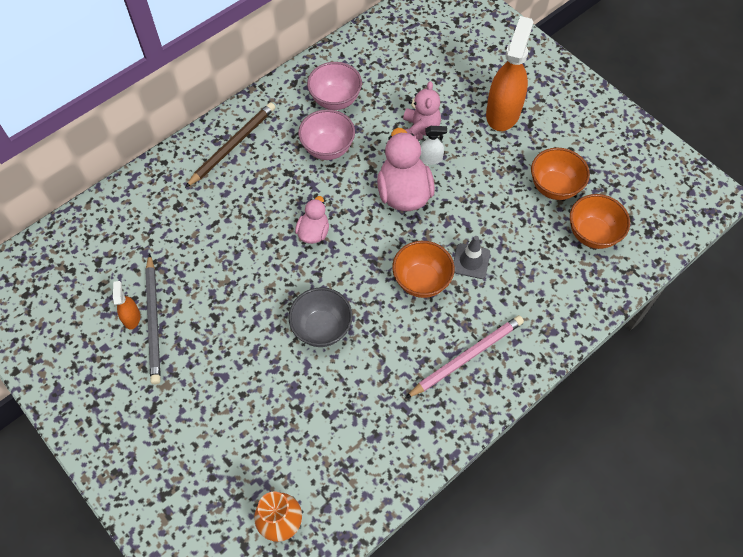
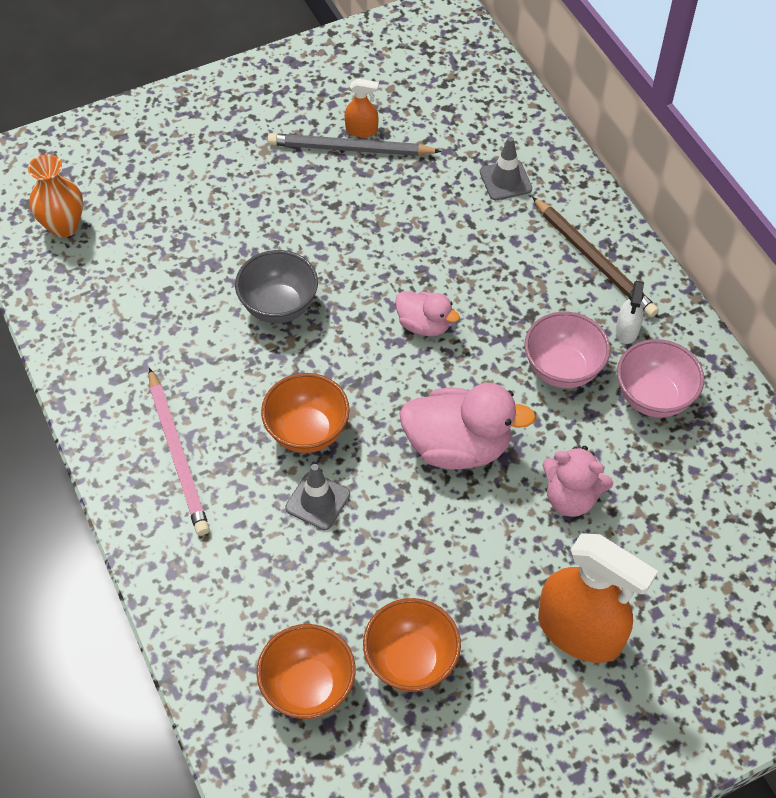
camera: 105 degrees right, 5 degrees down
white spray bottle [419,126,447,165] -> white spray bottle moved to [616,281,644,344]
none -> grey traffic cone [480,137,532,200]

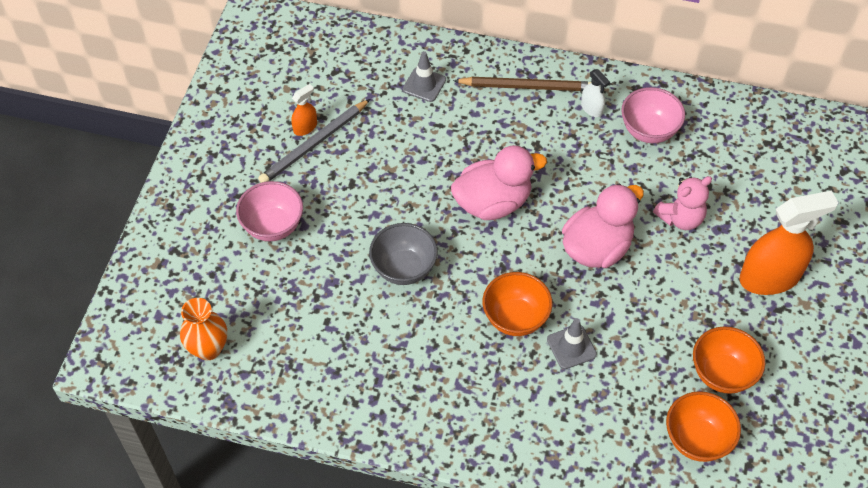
camera: 50 degrees left, 0 degrees up
pink pencil [149,368,210,536] -> none
pink duck [395,291,460,336] -> pink duck [451,145,547,220], size x1.76
pink bowl [524,312,610,388] -> pink bowl moved to [236,181,303,241]

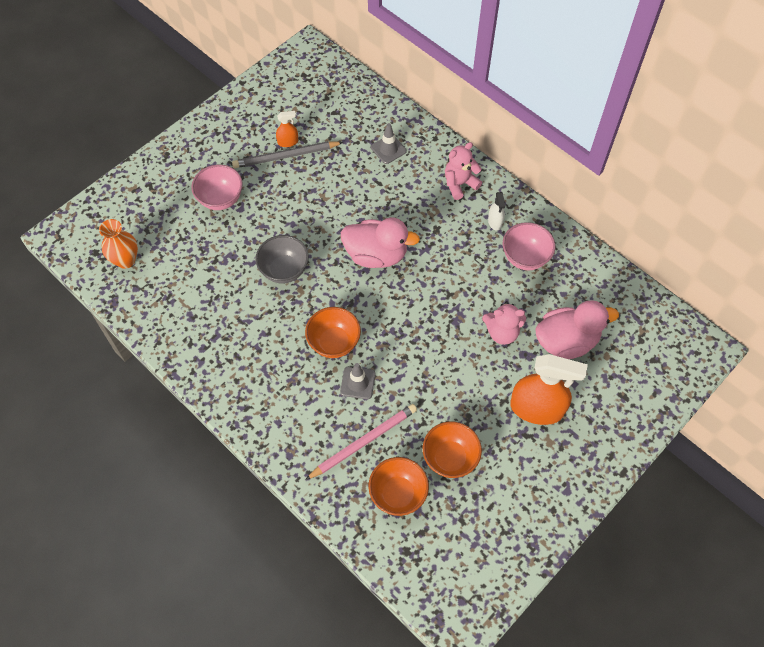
camera: 30 degrees right, 5 degrees up
brown pencil [453,77,591,91] -> pink teddy bear [445,142,482,200]
pink duck [562,183,644,268] -> pink duck moved to [535,300,619,359]
none -> pink pencil [305,404,417,480]

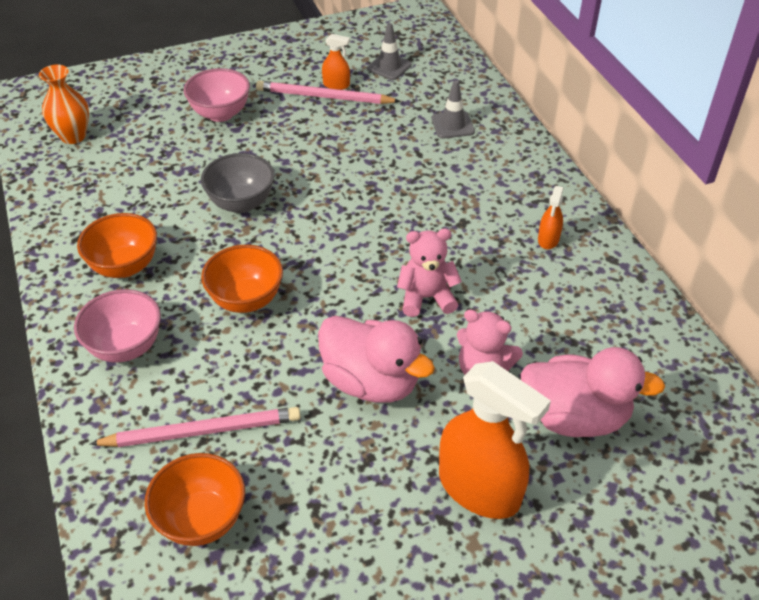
camera: 25 degrees right, 15 degrees down
grey pencil [232,141,343,168] -> pink pencil [256,81,400,104]
grey traffic cone [340,363,376,399] -> grey traffic cone moved to [367,23,412,80]
pink duck [341,218,420,268] -> pink duck moved to [318,316,435,403]
orange bowl [423,421,482,478] -> orange bowl moved to [77,213,157,278]
pink teddy bear [445,142,482,200] -> pink teddy bear moved to [397,228,462,317]
white spray bottle [488,192,505,230] -> orange spray bottle [538,186,563,249]
pink bowl [503,222,555,270] -> pink bowl moved to [74,289,161,363]

